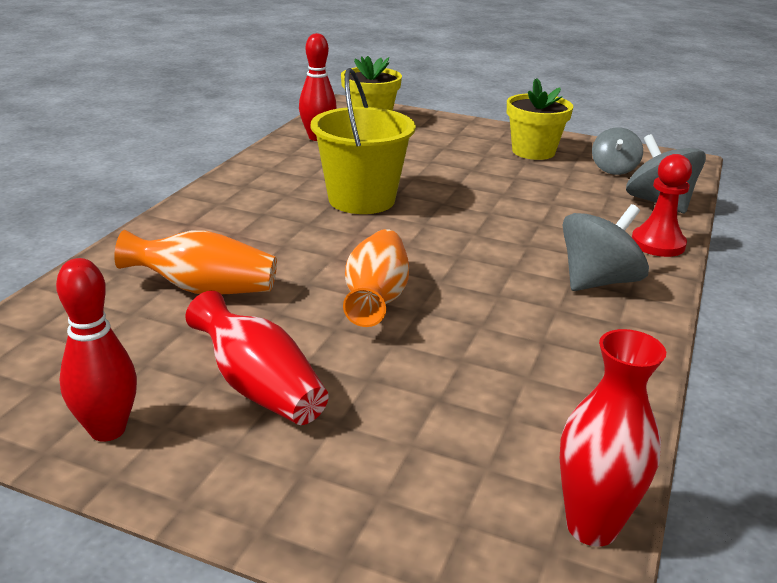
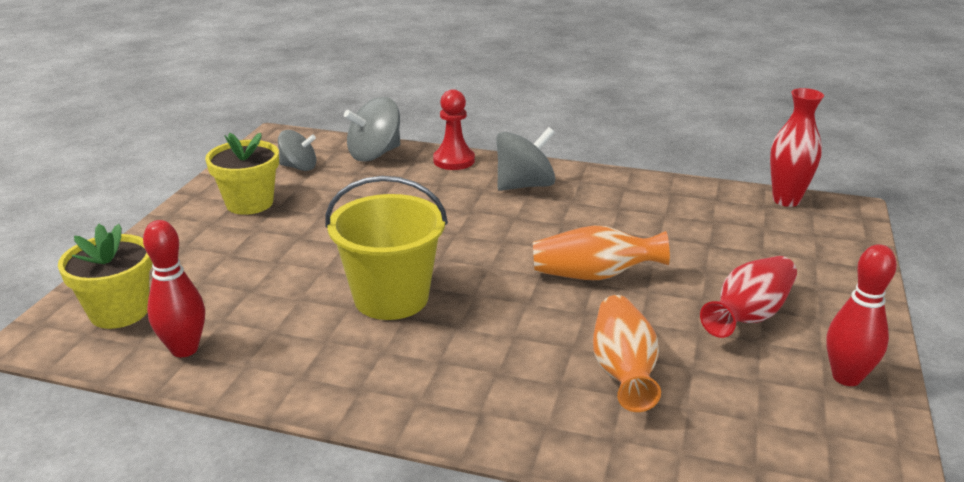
camera: 95 degrees left, 0 degrees up
grey spinning top [563,204,649,291] -> grey spinning top turned 105 degrees clockwise [496,127,556,191]

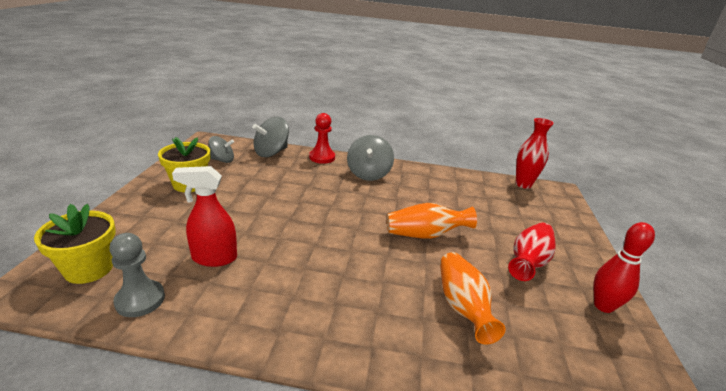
camera: 10 degrees left, 0 degrees up
red bowling pin [143,220,205,357] -> grey pawn [109,233,165,317]
yellow bucket [325,176,448,320] -> none
grey spinning top [496,127,556,191] -> grey spinning top turned 135 degrees clockwise [347,135,394,181]
none -> red spray bottle [172,166,237,267]

